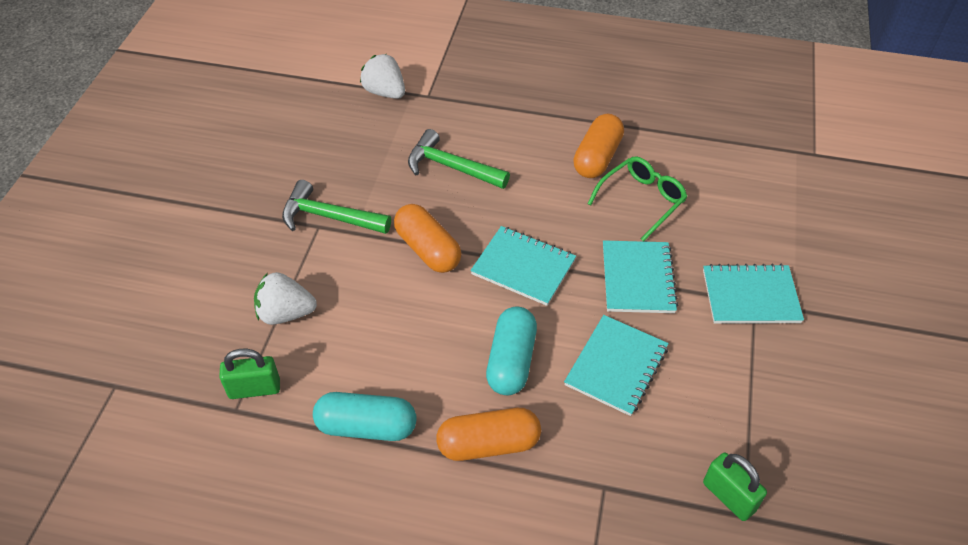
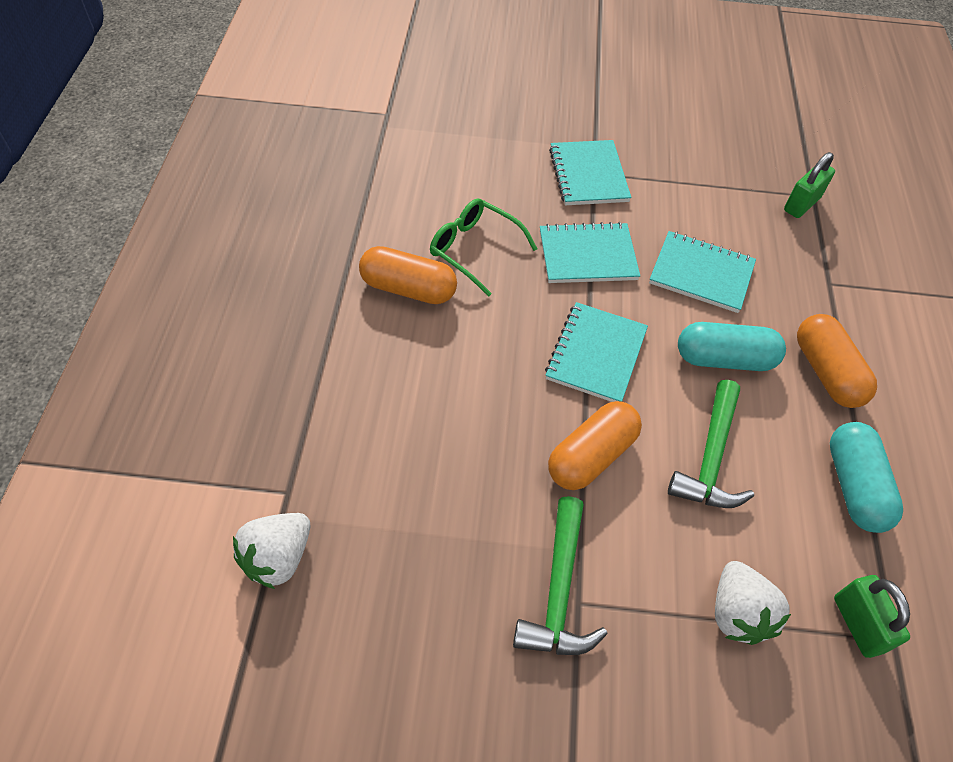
camera: 100 degrees left, 5 degrees up
green hammer [408,129,510,189] -> green hammer moved to [668,380,754,508]

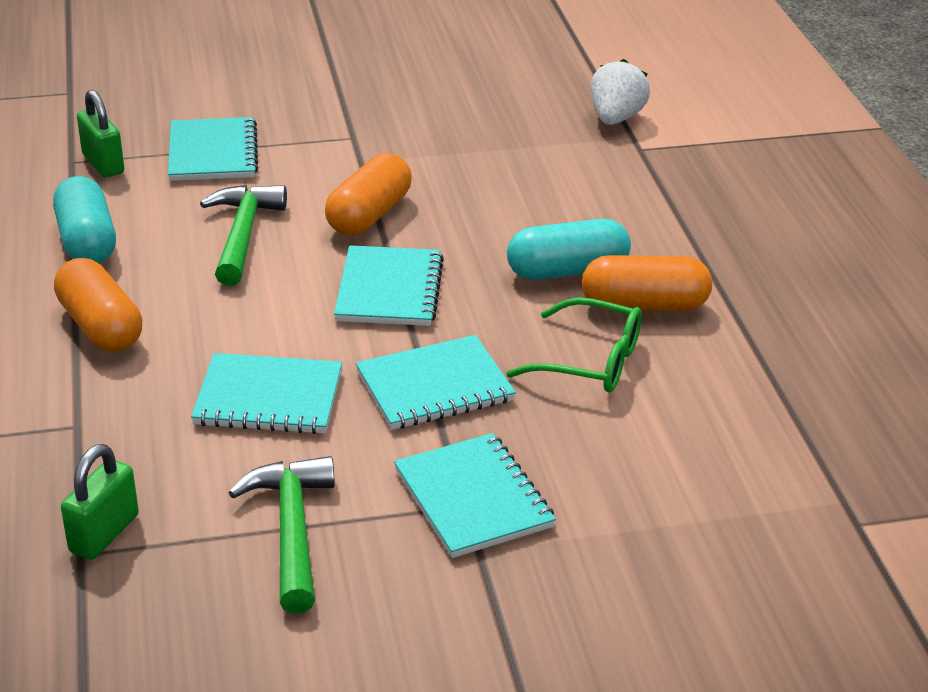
camera: 165 degrees right, 20 degrees down
green hammer [513,496,607,655] -> green hammer moved to [229,456,335,614]
turquoise capsule [678,322,786,371] -> turquoise capsule moved to [507,219,631,280]
white strawberry [715,561,791,645] -> turquoise notebook [168,117,258,181]

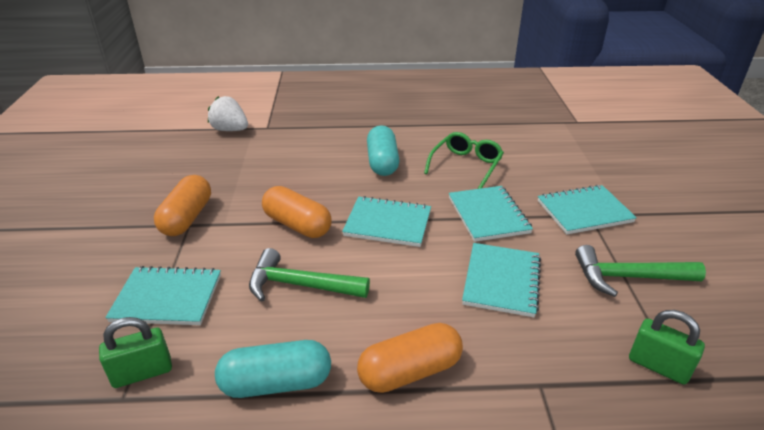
camera: 80 degrees left, 0 degrees up
orange capsule [582,255,712,311] -> orange capsule moved to [154,175,211,236]

